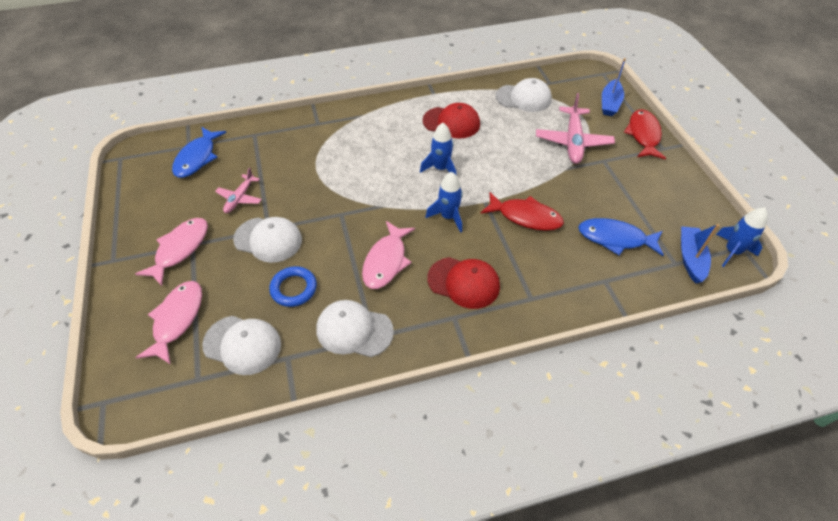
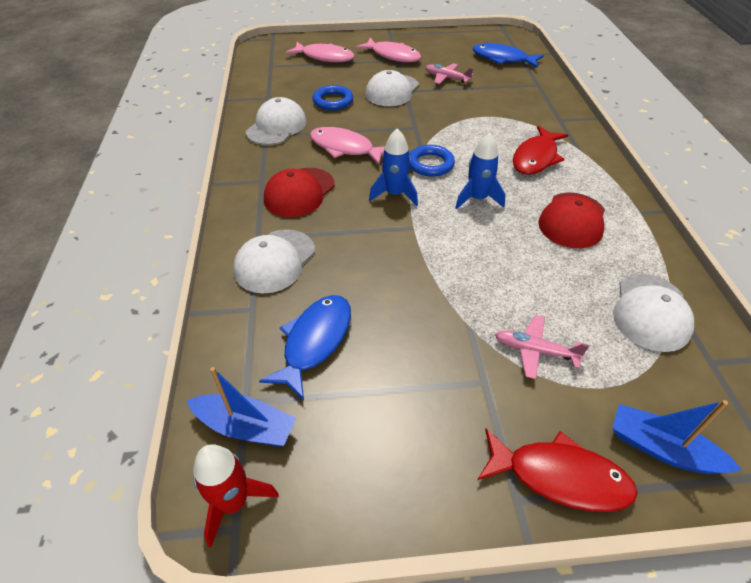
camera: 100 degrees right, 5 degrees down
white cap [202,316,281,375] -> white cap moved to [233,229,315,293]
red fish [481,192,564,231] -> red fish moved to [513,126,568,175]
pink plane [536,93,615,164] -> pink plane [495,315,589,379], size x0.59
blue rocket [716,208,768,267] -> red rocket [193,444,279,547]
none -> blue ring [409,145,455,177]

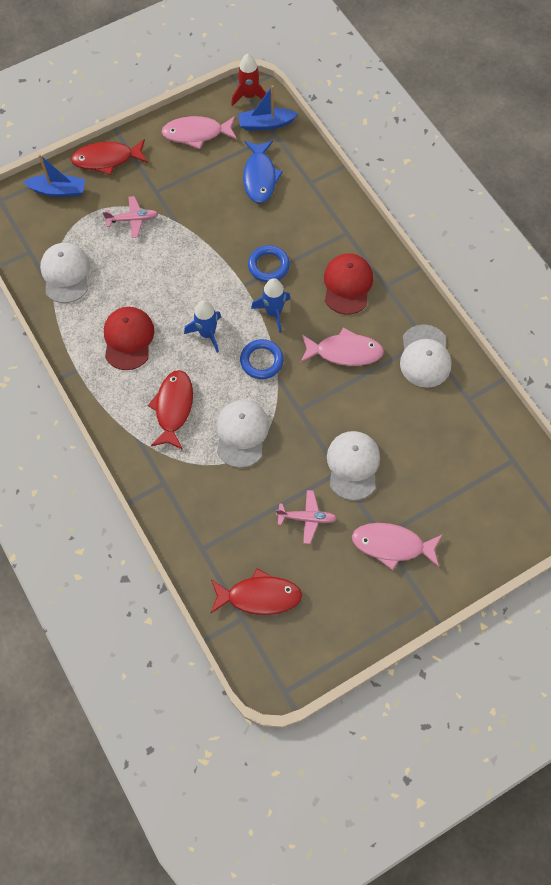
camera: 155 degrees right, 20 degrees up
white cap [233,229,315,293] -> white cap moved to [217,400,269,468]
pink fish [285,42,355,63] -> pink fish moved to [161,116,237,149]
blue ring [312,85,353,110] -> blue ring moved to [248,245,290,282]
blue fish [473,43,544,68] -> red fish [210,568,302,615]

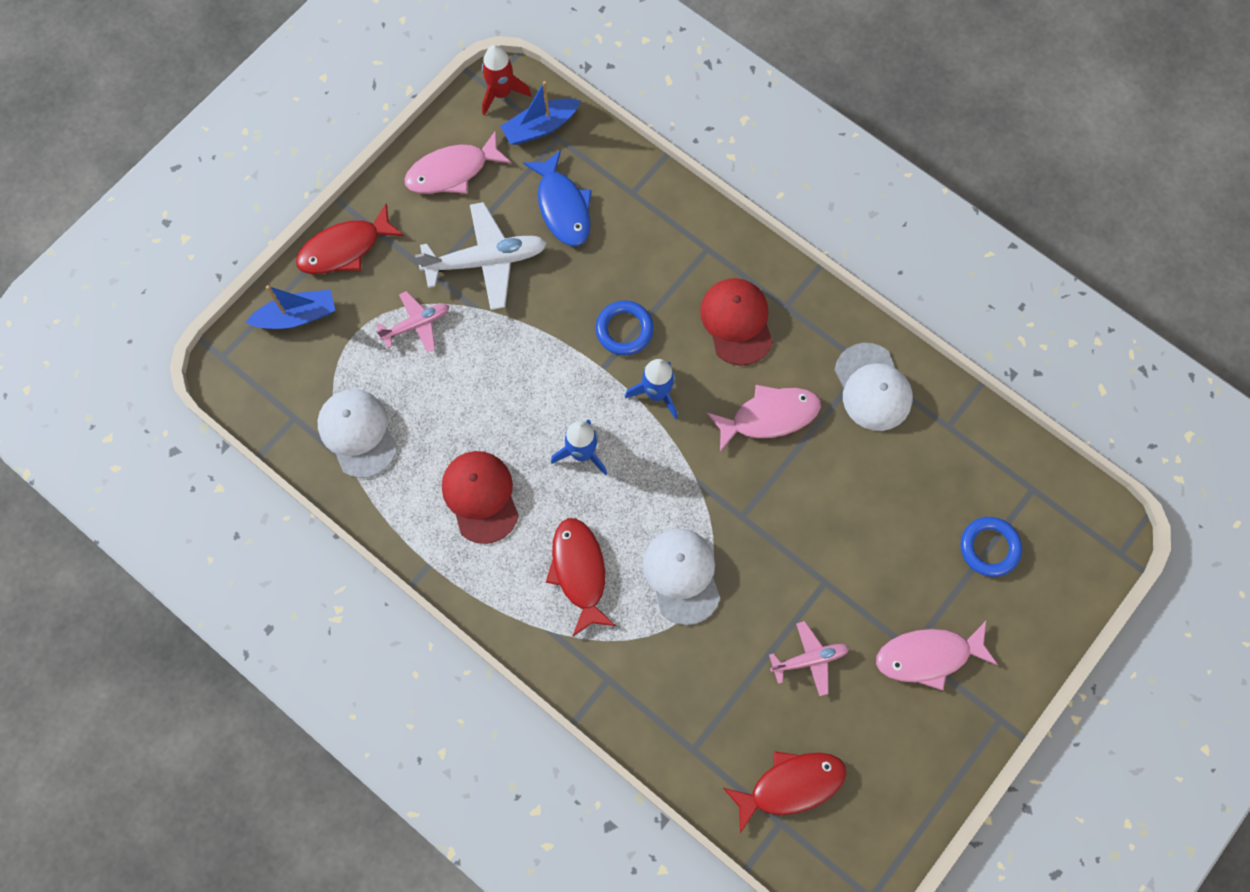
camera: 20 degrees left, 5 degrees up
blue ring [240,339,284,379] -> blue ring moved to [961,517,1022,577]
white cap [327,431,380,500] -> none
none -> white plane [415,202,547,310]

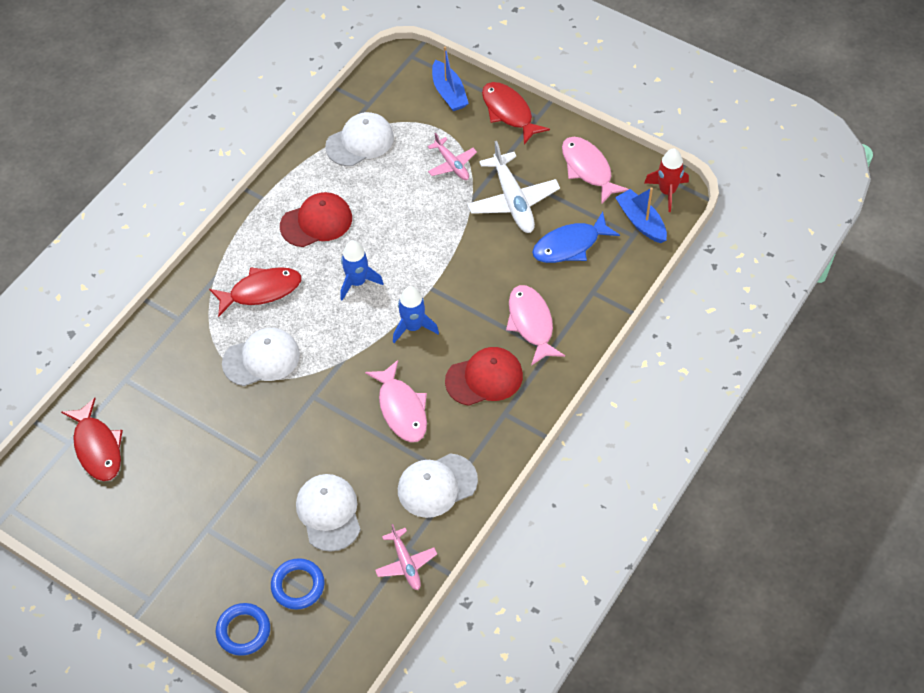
camera: 85 degrees right, 15 degrees down
blue ring [595,301,654,355] -> blue ring moved to [216,603,270,656]
pink plane [769,621,849,696] -> pink plane moved to [375,524,437,590]
pink fish [876,621,998,690] -> pink fish moved to [506,285,565,366]
none -> white cap [296,474,360,552]

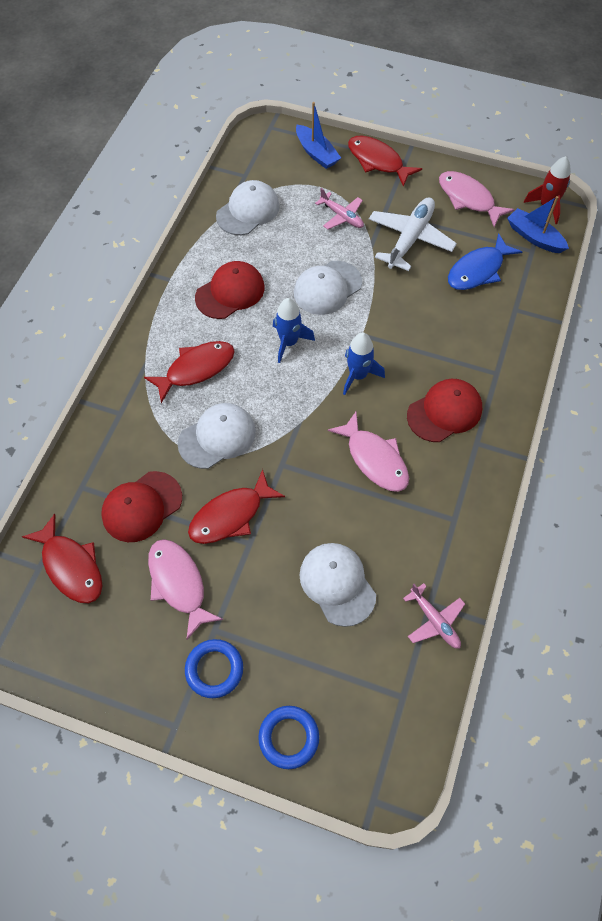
camera: 15 degrees left, 5 degrees up
blue ring [271,558,325,610] -> blue ring moved to [185,639,243,698]
white cap [398,454,478,518] -> white cap moved to [294,261,362,315]
white plane [467,141,560,233] -> white plane turned 120 degrees counterclockwise [369,197,457,271]
pink fish [506,285,565,366] -> pink fish moved to [148,539,223,640]
none -> red cap [101,471,182,542]
none -> red fish [188,469,285,544]

